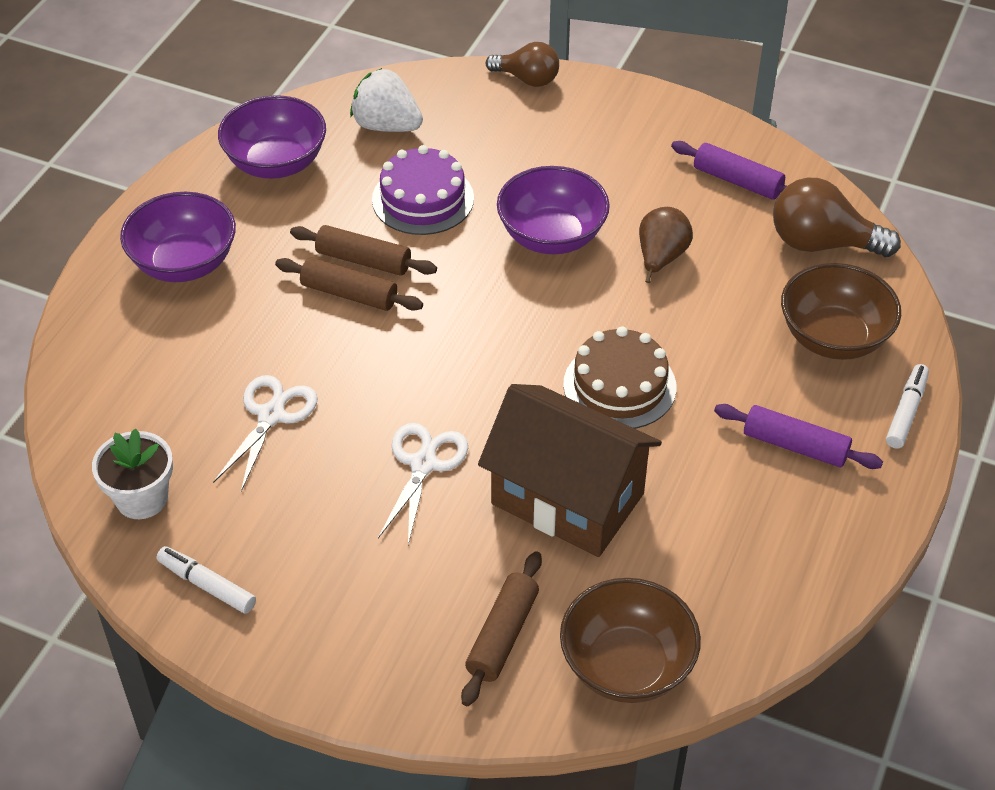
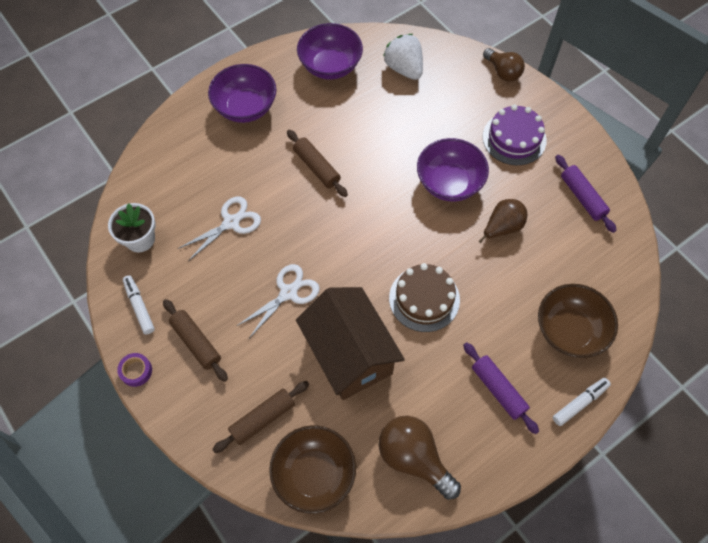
camera: 30 degrees right, 15 degrees up
brown rolling pin [290,225,437,276] -> brown rolling pin moved to [163,299,228,382]
purple cake [372,145,474,235] -> purple cake moved to [483,105,547,165]
brown light bulb [773,178,901,257] -> brown light bulb moved to [379,416,461,500]
none -> purple tape [117,353,152,387]

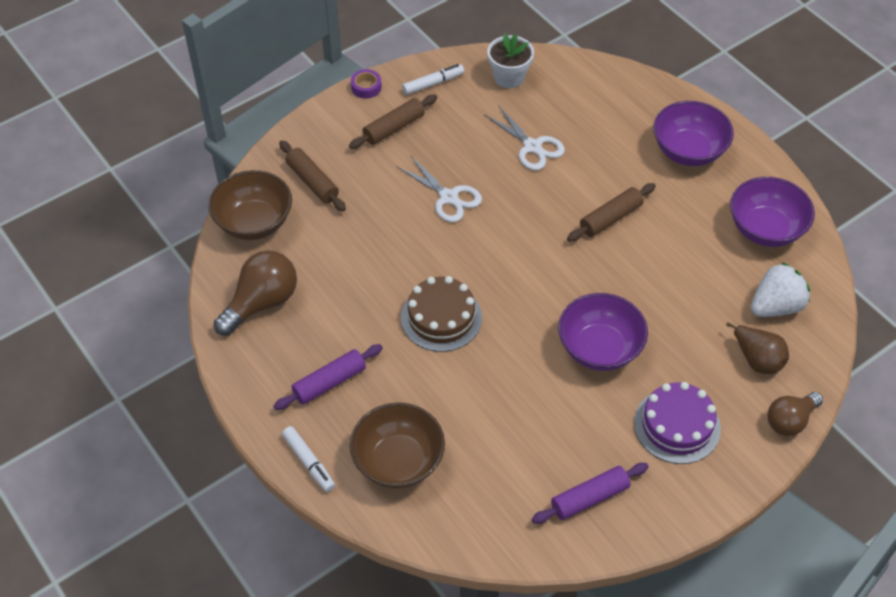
camera: 90 degrees right, 10 degrees down
brown house [296,287,405,400] -> none
brown pear [478,199,527,243] -> brown pear moved to [726,322,789,374]

